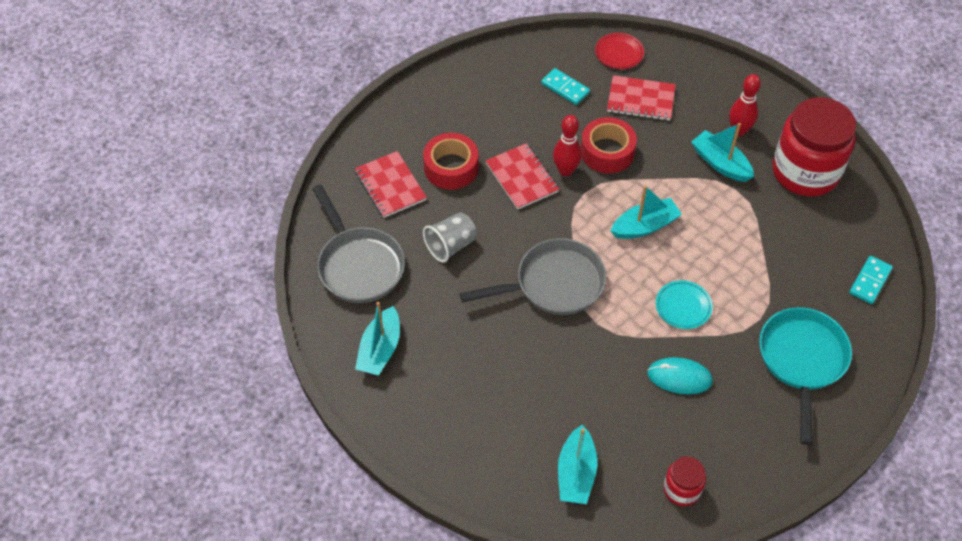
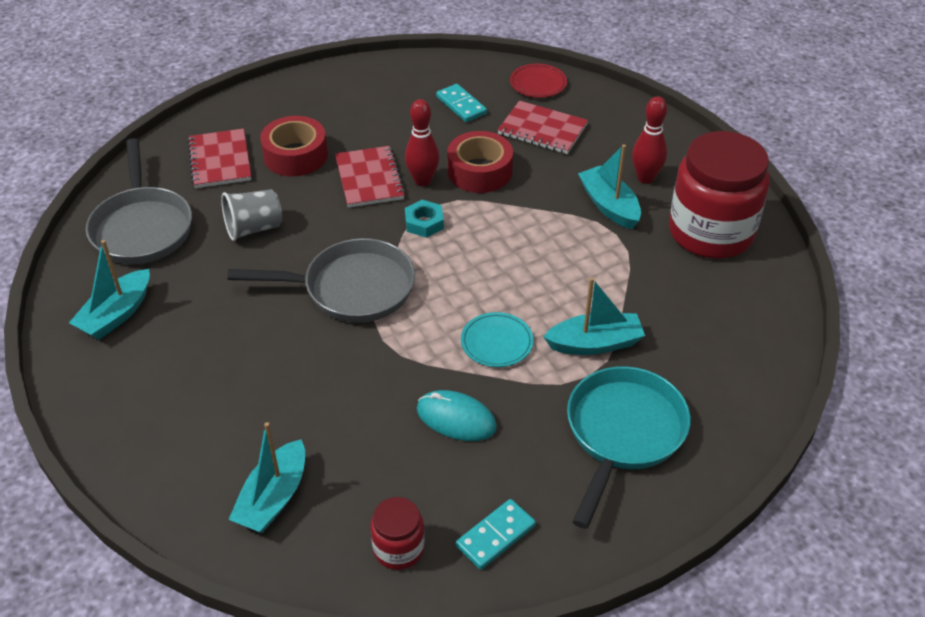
camera: 15 degrees right, 10 degrees down
turquoise boat [611,185,682,239] -> turquoise boat moved to [543,277,645,355]
turquoise domino [849,256,893,304] -> turquoise domino moved to [456,499,536,570]
none -> turquoise nut [405,200,444,238]

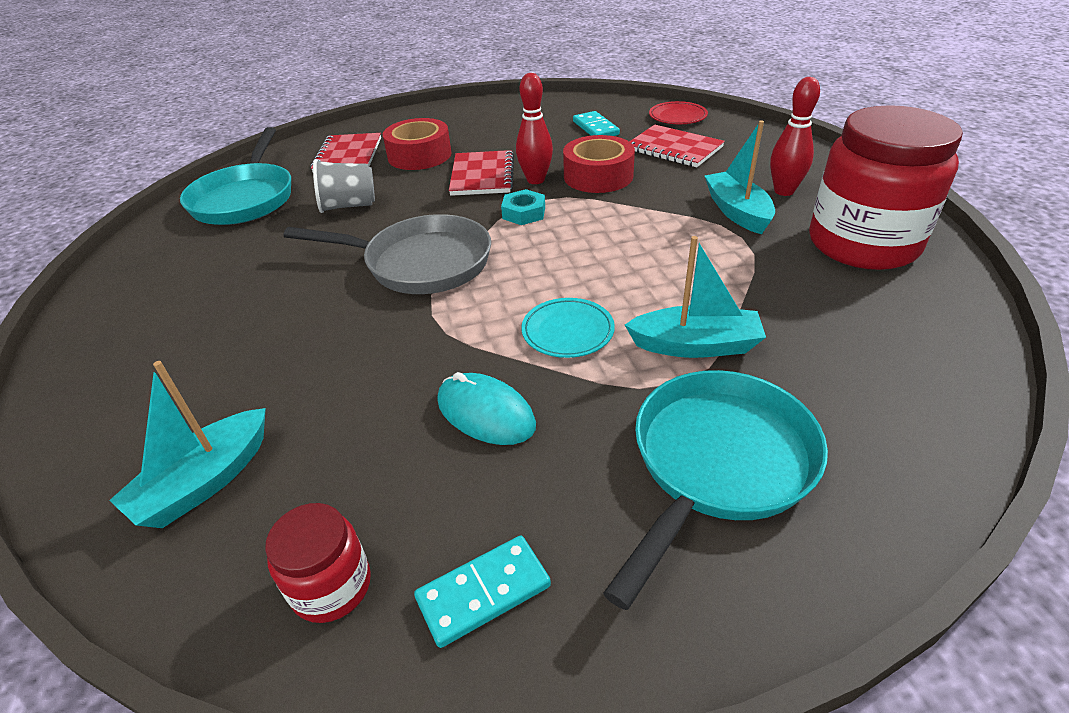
camera: 15 degrees right, 5 degrees down
turquoise boat [69,240,150,340] -> none
grey pan [86,138,192,264] -> turquoise pan [180,127,291,225]

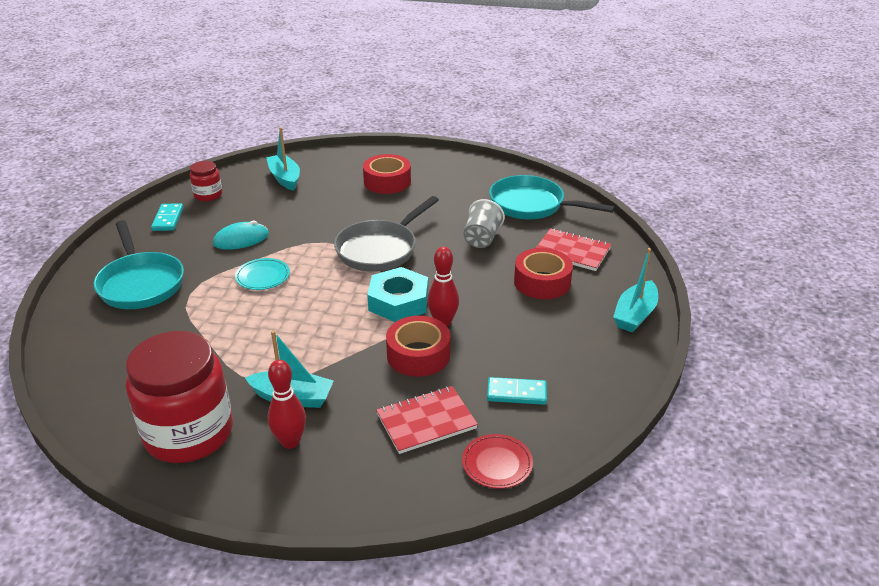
camera: 115 degrees right, 5 degrees down
red notebook [449,150,514,196] -> none
turquoise nut [501,189,545,225] -> turquoise nut [367,267,428,322], size x1.80
turquoise boat [625,236,766,358] -> turquoise boat moved to [613,248,658,332]
none -> red tape [363,154,411,194]

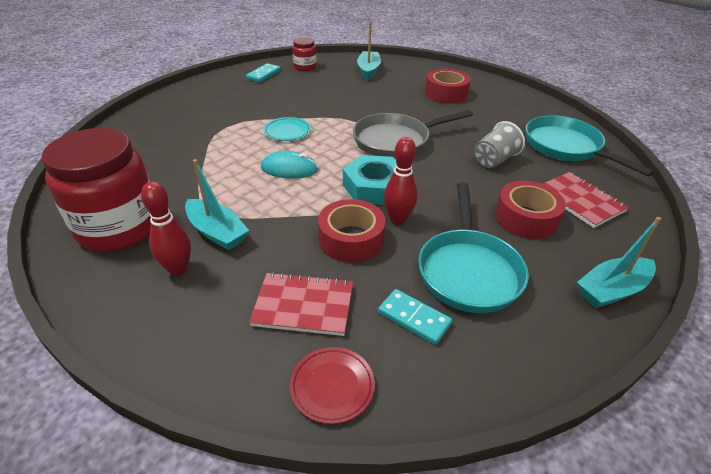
camera: 30 degrees right, 5 degrees up
turquoise pan [94,220,184,309] -> turquoise pan moved to [418,182,529,313]
turquoise mouse [213,221,269,250] -> turquoise mouse moved to [261,151,318,179]

